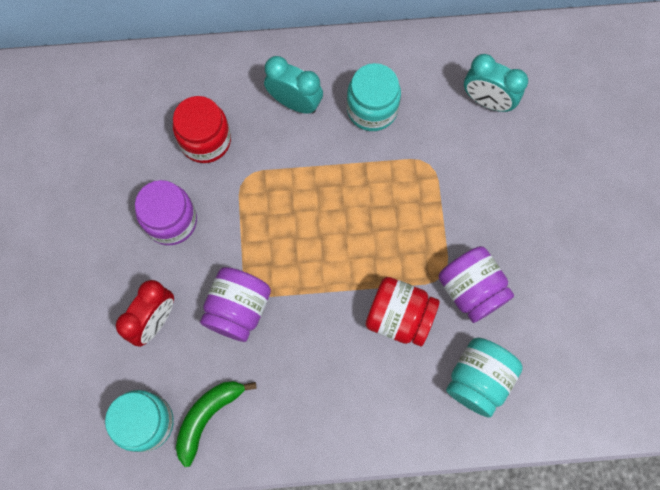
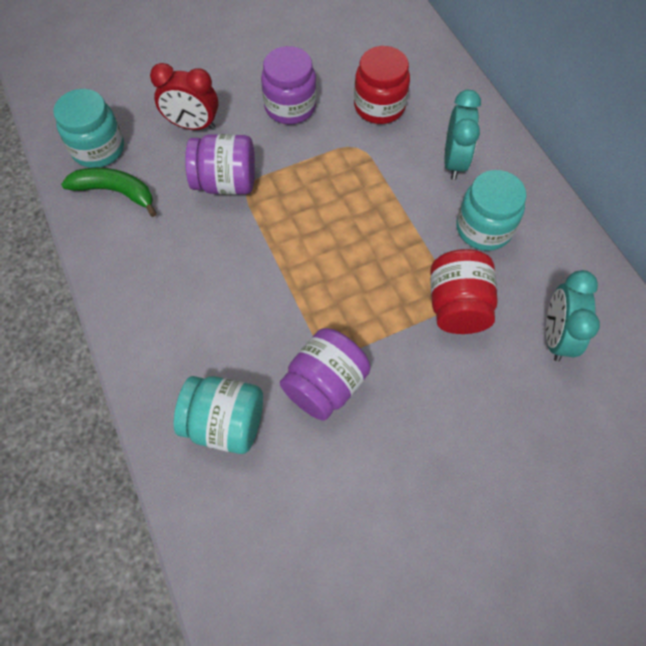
camera: 70 degrees right, 10 degrees down
red jar [366,277,440,346] -> red jar moved to [430,249,498,334]

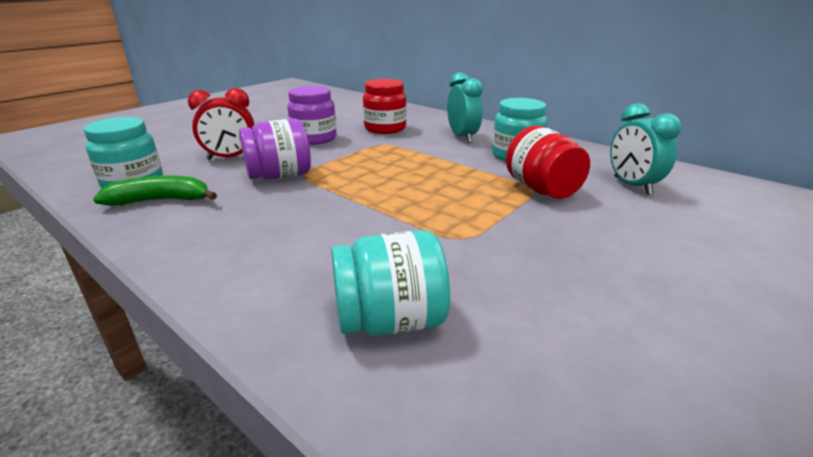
camera: 25 degrees left, 35 degrees down
purple jar [280,328,371,421] -> none

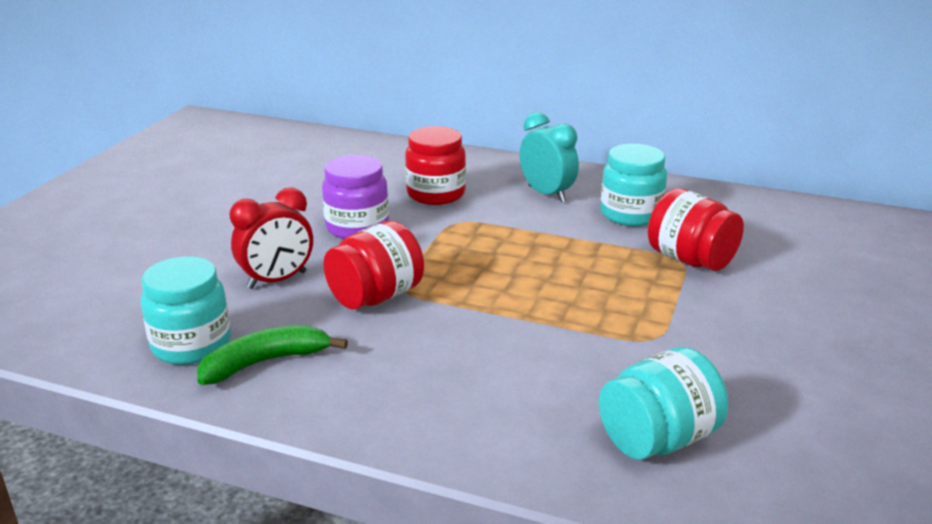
camera: 20 degrees left, 0 degrees up
purple jar [239,119,311,180] -> red jar [323,221,424,310]
turquoise clock [610,103,681,195] -> none

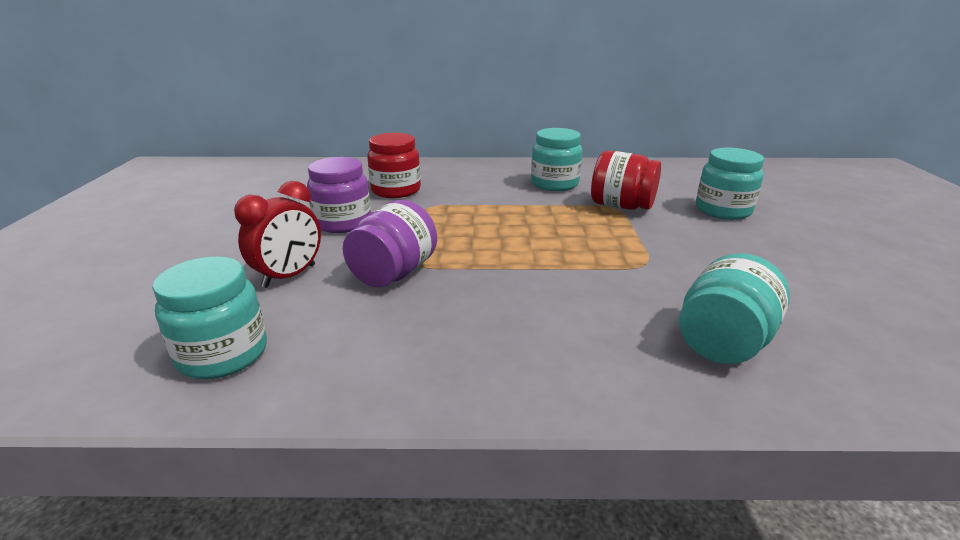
camera: 20 degrees left, 0 degrees up
green banana [197,325,348,385] -> none
red jar [323,221,424,310] -> purple jar [343,200,437,287]
turquoise clock [520,112,579,202] -> none
none -> turquoise jar [696,148,764,220]

